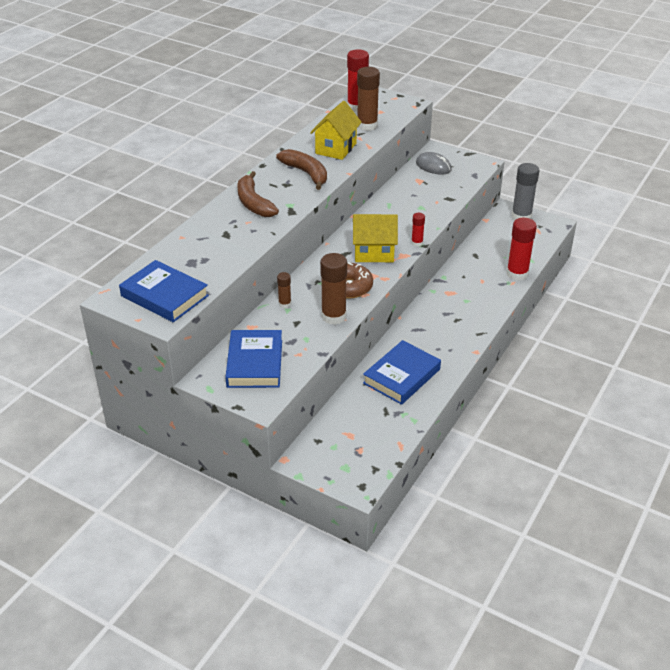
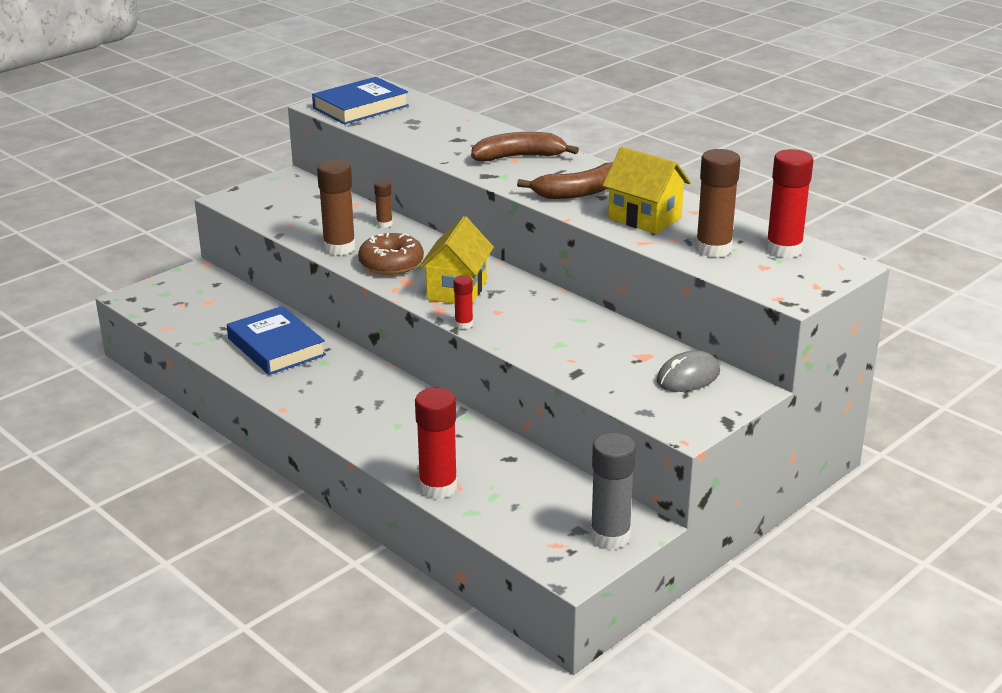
camera: 105 degrees right, 10 degrees down
blue book [225,330,282,388] -> none

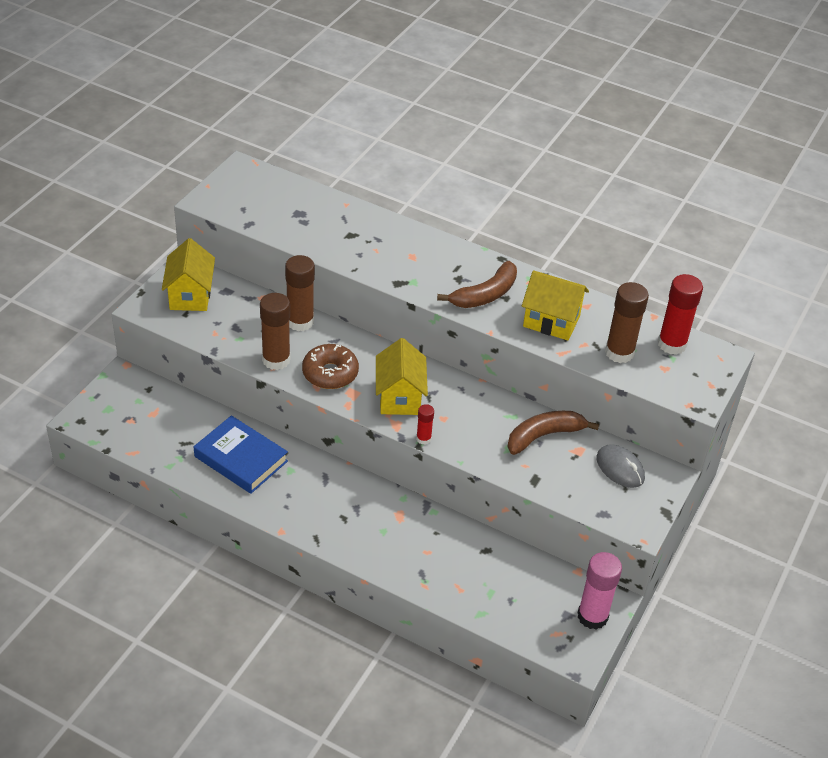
camera: 20 degrees left, 15 degrees up
blue book [312,77,409,124] -> none
brown glue stick [374,180,393,228] -> brown glue stick [285,255,315,331], size x1.93
red glue stick [415,388,457,499] -> none
brown banana [471,132,579,161] -> brown banana moved to [508,411,599,455]
grey glue stick [590,433,636,549] -> pink glue stick [578,552,622,630]
grey mouse [657,351,720,392] -> grey mouse turned 75 degrees counterclockwise [596,444,645,488]
none -> yellow house [162,238,215,311]

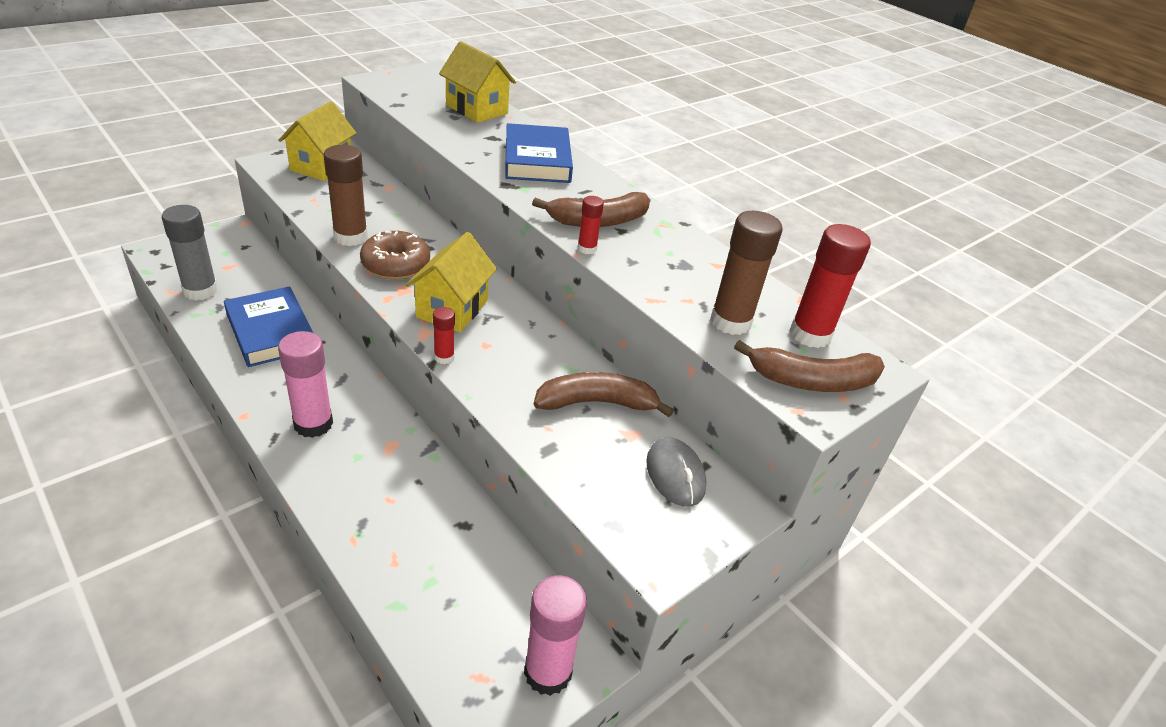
camera: 20 degrees right, 5 degrees down
brown glue stick [285,255,315,331] -> none
yellow house [522,270,589,340] -> yellow house moved to [439,41,516,123]
none -> grey glue stick [162,205,218,300]
none -> pink glue stick [278,331,333,438]
none -> blue book [505,123,573,183]
none -> red glue stick [578,196,604,254]
none -> brown banana [734,340,885,392]

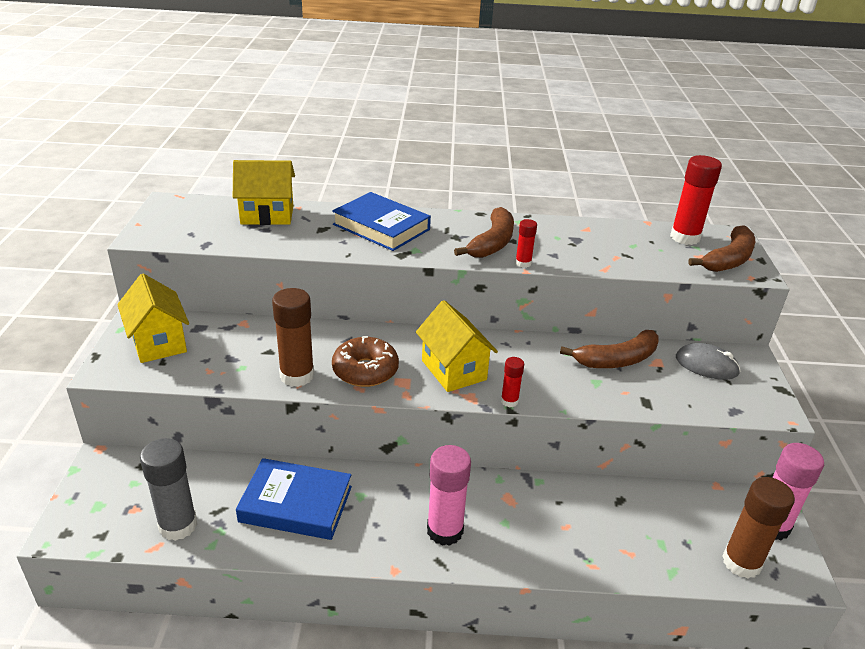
camera: 45 degrees left, 5 degrees down
brown banana [534,372,674,417] -> brown banana turned 150 degrees counterclockwise [560,330,659,368]
brown glue stick [710,211,782,335] -> brown glue stick moved to [722,477,795,579]

